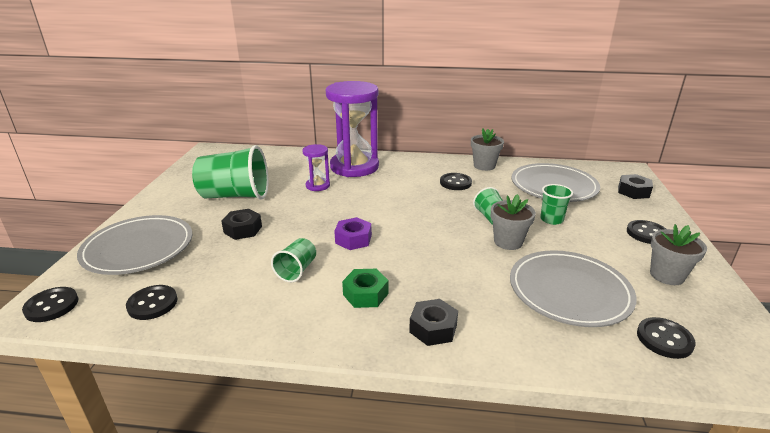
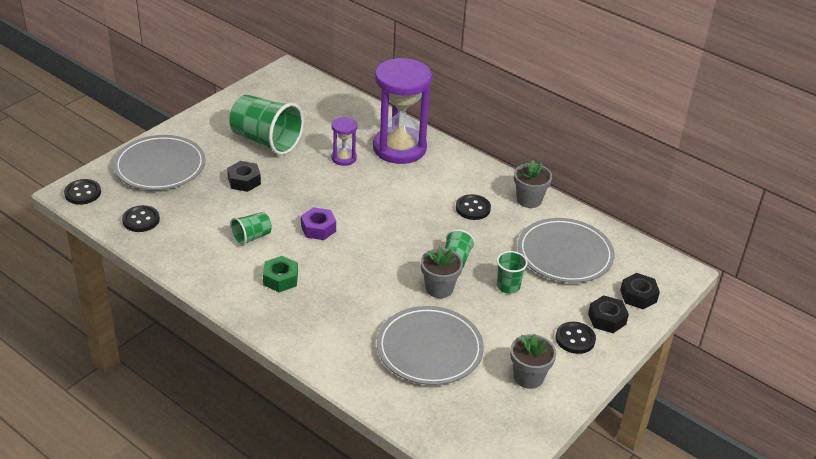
camera: 30 degrees right, 10 degrees up
black nut [409,299,458,346] -> black nut moved to [588,295,629,333]
black button [637,317,696,359] -> none

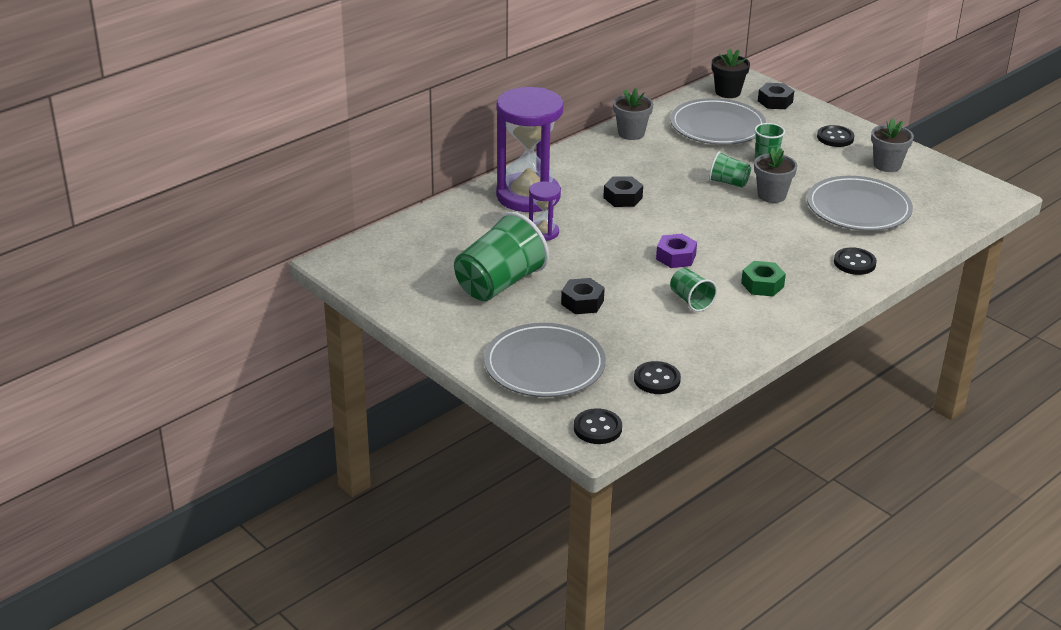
camera: 80 degrees left, 5 degrees down
black button [456,194,491,220] -> black button moved to [834,247,877,275]
black nut [588,295,629,333] -> black nut moved to [603,177,643,207]
none -> black flower pot [712,48,750,98]

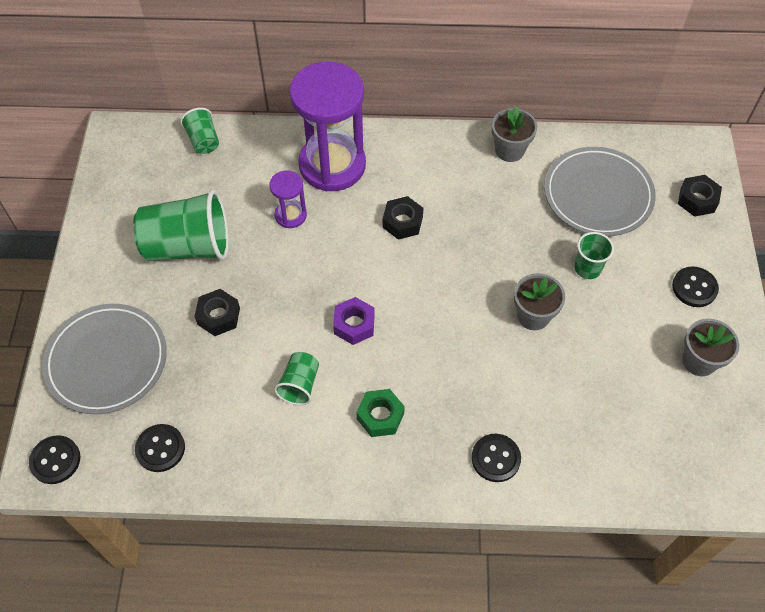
camera: 45 degrees right, 25 degrees up
green cup [709,151,751,188] -> green cup moved to [181,108,219,154]
black flower pot [712,48,750,98] -> none
grey plate [807,176,913,231] -> none

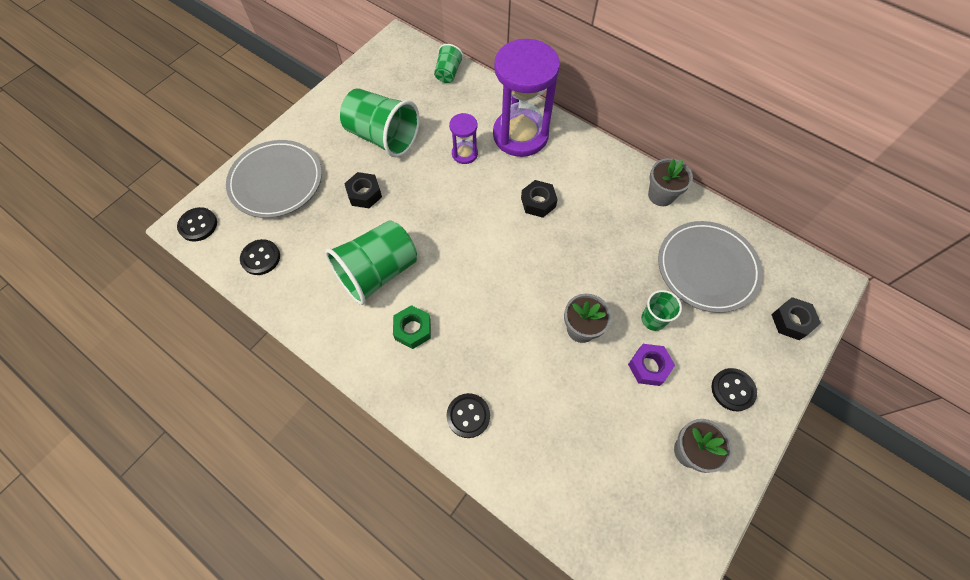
camera: 35 degrees right, 5 degrees up
green cup [274,352,319,405] -> green cup [325,220,417,305], size x1.99
purple nut [333,297,375,345] -> purple nut moved to [628,344,675,386]

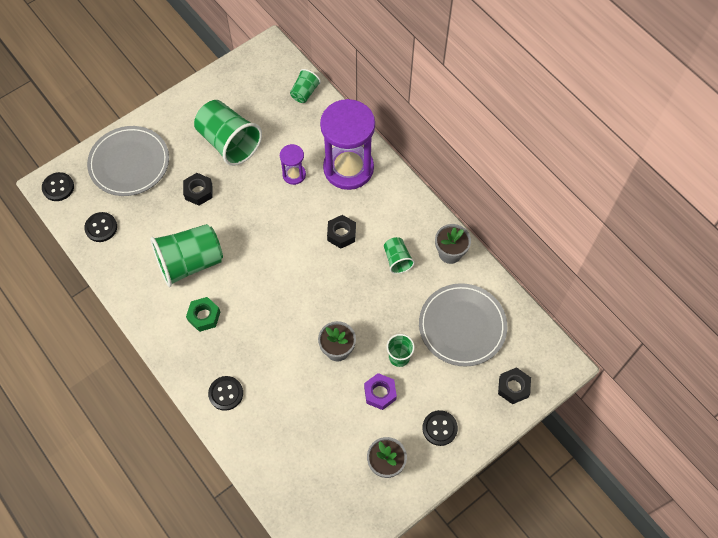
camera: 15 degrees right, 0 degrees up
none -> green cup [384,237,415,274]

